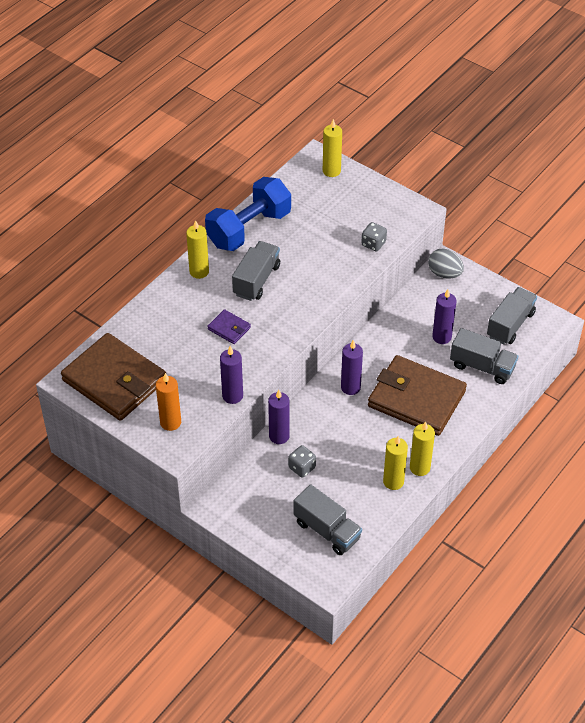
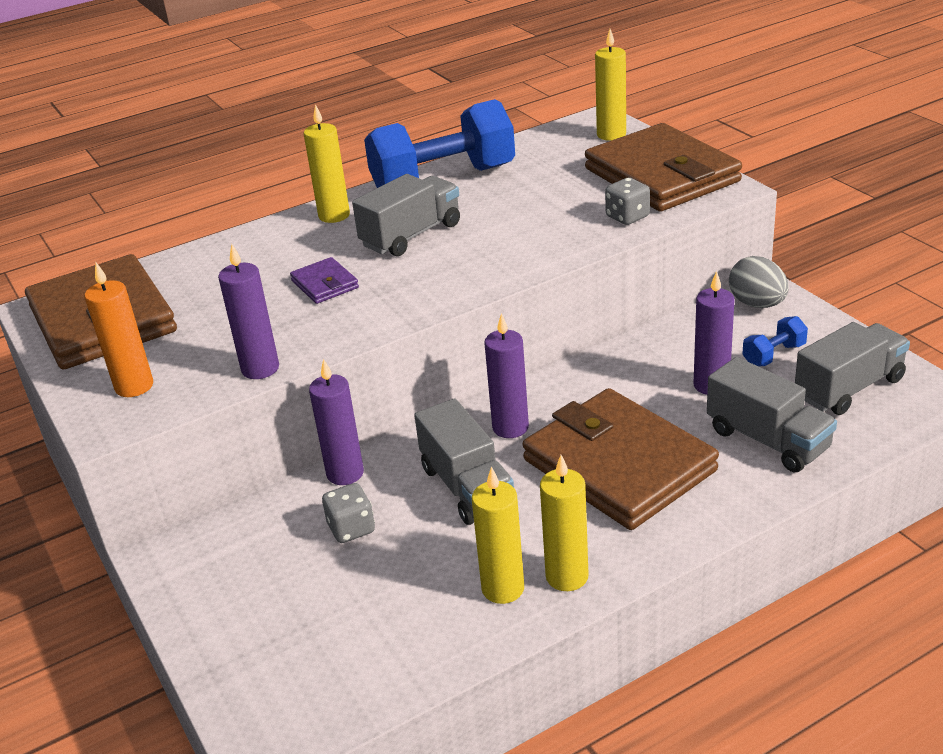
camera: 25 degrees right, 15 degrees down
grey truck [294,484,362,555] -> grey truck moved to [414,398,514,525]
none -> brown wallet [585,123,742,211]
none -> blue dumbbell [742,316,808,366]

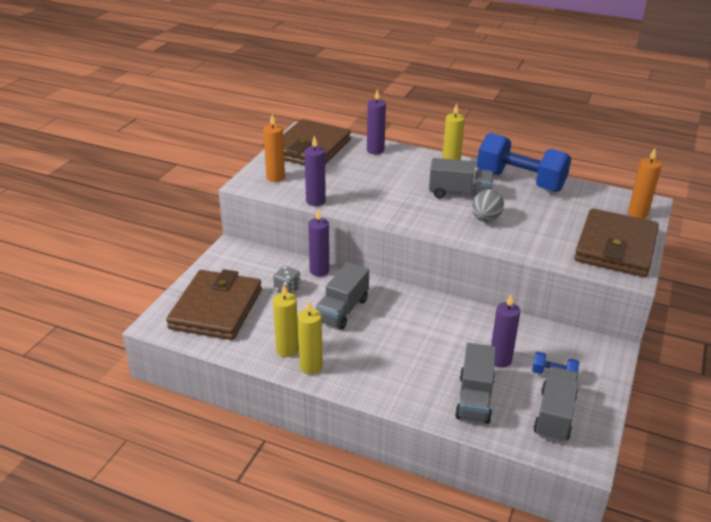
camera: 50 degrees right, 0 degrees up
purple wallet [290,257,359,304] -> none
purple candle [484,313,529,438] -> purple candle moved to [367,89,386,154]
brown wallet [523,388,719,530] -> brown wallet moved to [166,269,262,340]
yellow candle [595,29,626,141] -> orange candle [628,148,662,219]
grey dice [605,178,650,225] -> none
grey egg [729,256,788,308] -> grey egg moved to [472,189,504,222]
grey truck [795,322,910,415] -> grey truck turned 90 degrees counterclockwise [533,367,578,443]

